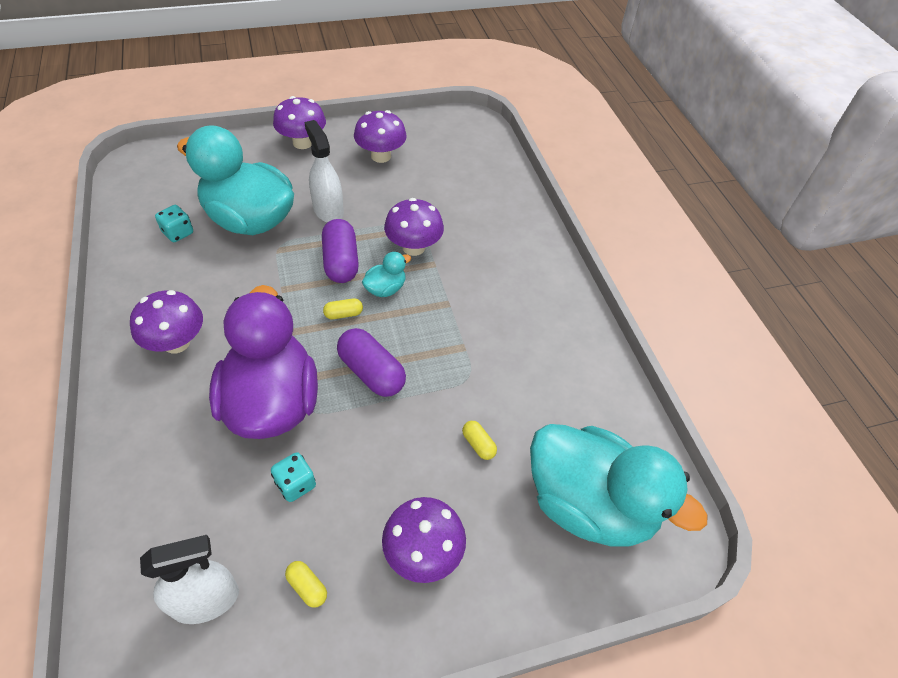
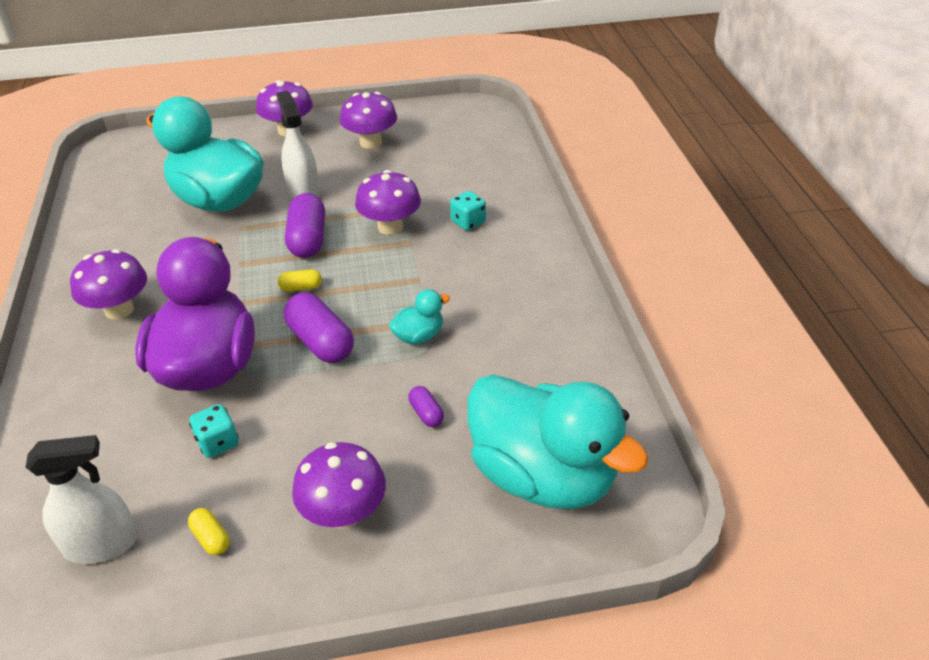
camera: 10 degrees right, 10 degrees down
turquoise dice [155,205,193,242] -> turquoise dice moved to [450,191,486,231]
turquoise duck [362,252,411,297] -> turquoise duck moved to [389,289,450,345]
yellow capsule [462,421,497,460] -> purple capsule [408,386,444,427]

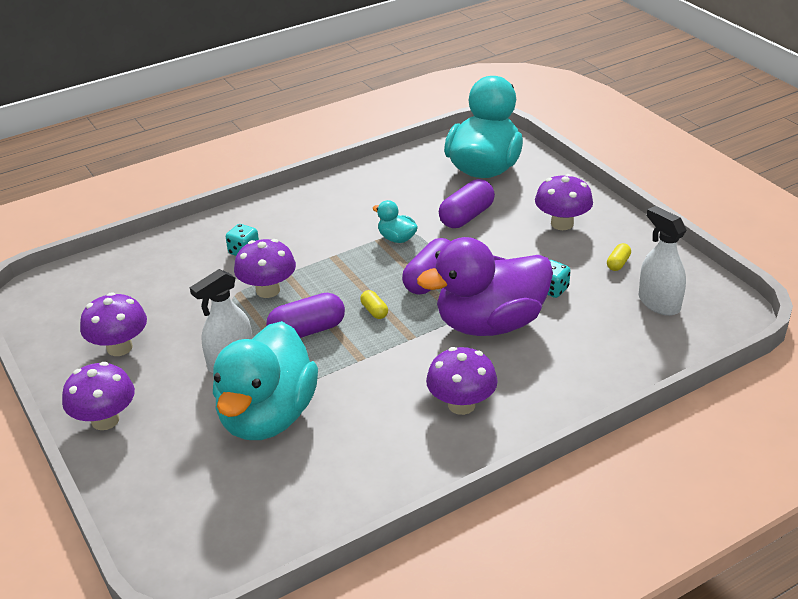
camera: 110 degrees left, 5 degrees down
purple capsule [408,386,444,427] -> purple capsule [439,179,495,228], size x2.02

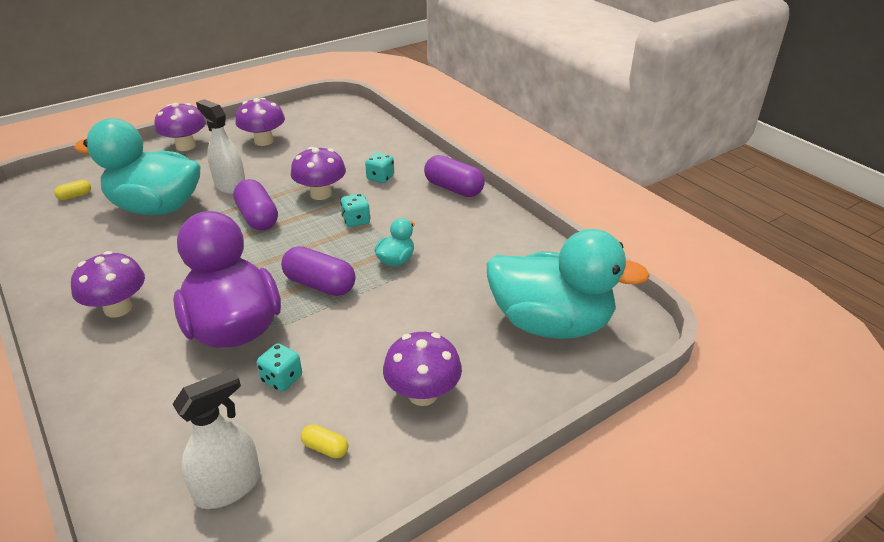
camera: 85 degrees right, 0 degrees up
yellow capsule [360,290,388,319] -> yellow capsule moved to [54,180,91,200]
purple capsule [439,179,495,228] -> purple capsule moved to [424,155,485,197]
none -> turquoise dice [340,194,371,227]

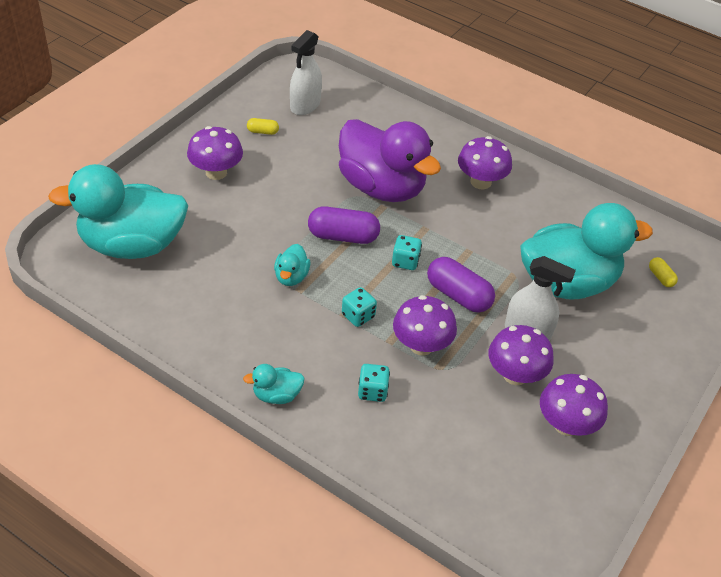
camera: 155 degrees right, 10 degrees up
yellow capsule [54,180,91,200] -> yellow capsule turned 60 degrees counterclockwise [649,257,678,287]
purple mushroom [154,103,206,151] -> purple mushroom moved to [489,325,554,385]
turquoise dice [257,343,302,392] -> turquoise dice moved to [392,235,422,270]
purple capsule [424,155,485,197] -> turquoise duck [243,364,305,404]

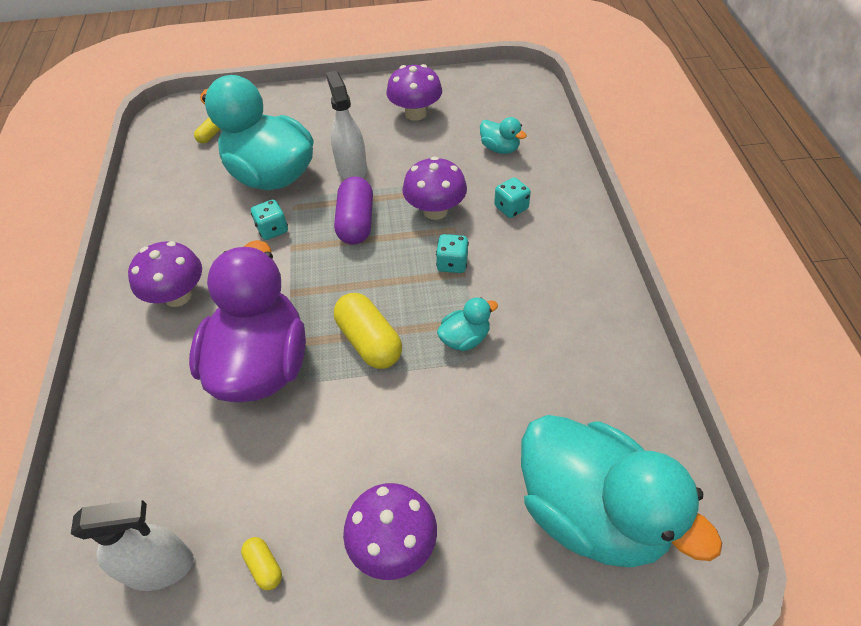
camera: 125 degrees left, 5 degrees up
turquoise duck [243,364,305,404] -> turquoise duck moved to [480,117,527,154]
purple capsule [308,206,380,244] -> yellow capsule [334,293,402,369]
turquoise dice [392,235,422,270] -> turquoise dice moved to [251,200,288,240]
purple mushroom [489,325,554,385] -> none

